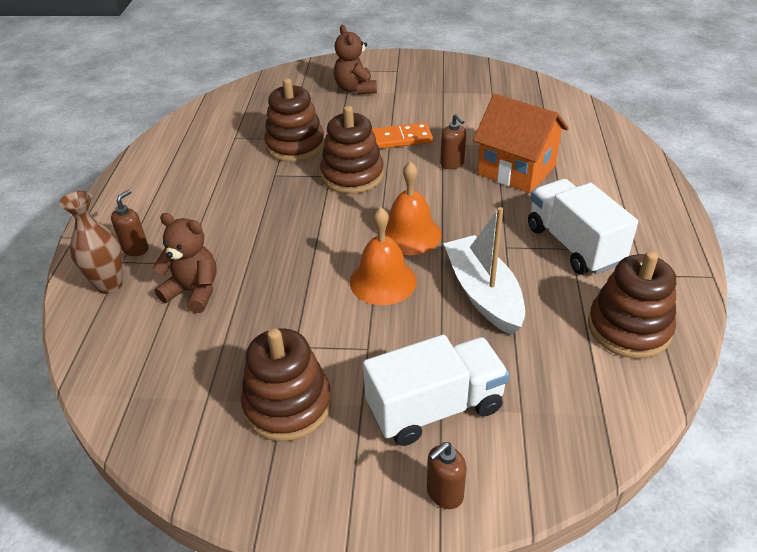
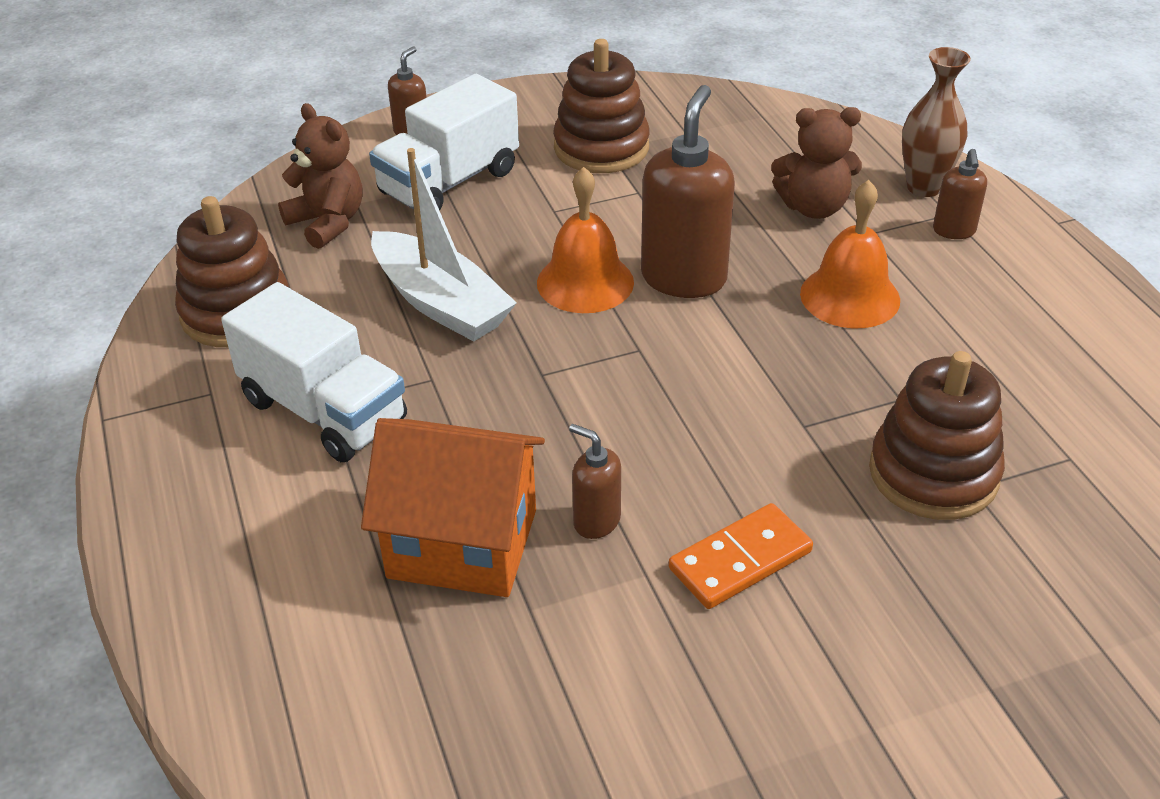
camera: 155 degrees right, 0 degrees up
brown stacking toy [320,106,384,194] -> none
brown teddy bear [334,25,377,95] -> brown teddy bear moved to [278,103,362,249]
orange bell [385,161,442,255] -> orange bell moved to [800,180,900,328]
none -> brown soap dispenser [641,85,735,298]

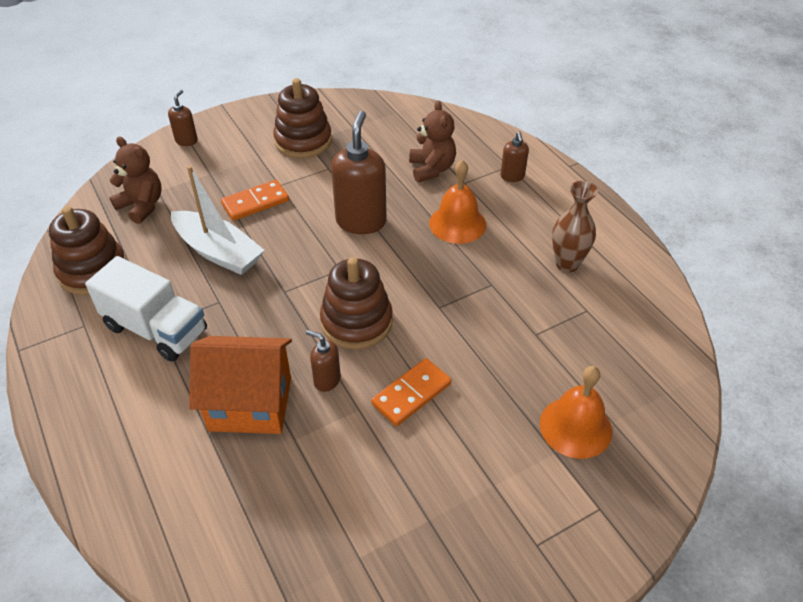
camera: 10 degrees left, 5 degrees up
white truck [369,74,519,211] -> none
orange bell [537,167,634,313] -> orange bell moved to [540,366,612,459]
brown teddy bear [771,107,862,219] -> brown teddy bear turned 90 degrees counterclockwise [409,101,456,182]
brown stacking toy [869,351,1005,520] -> brown stacking toy moved to [320,257,393,349]
brown vase [902,47,971,197] -> brown vase moved to [552,181,598,272]
none -> orange domino [221,180,289,221]

